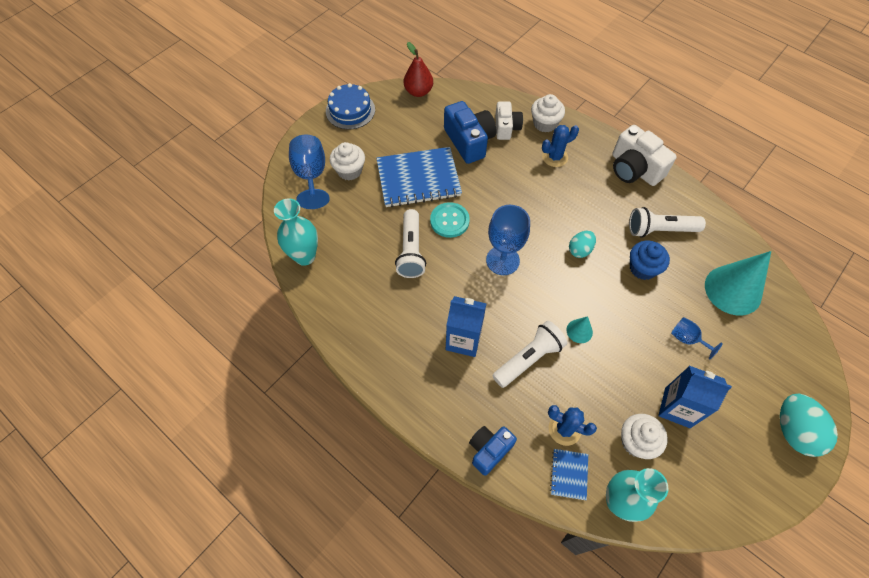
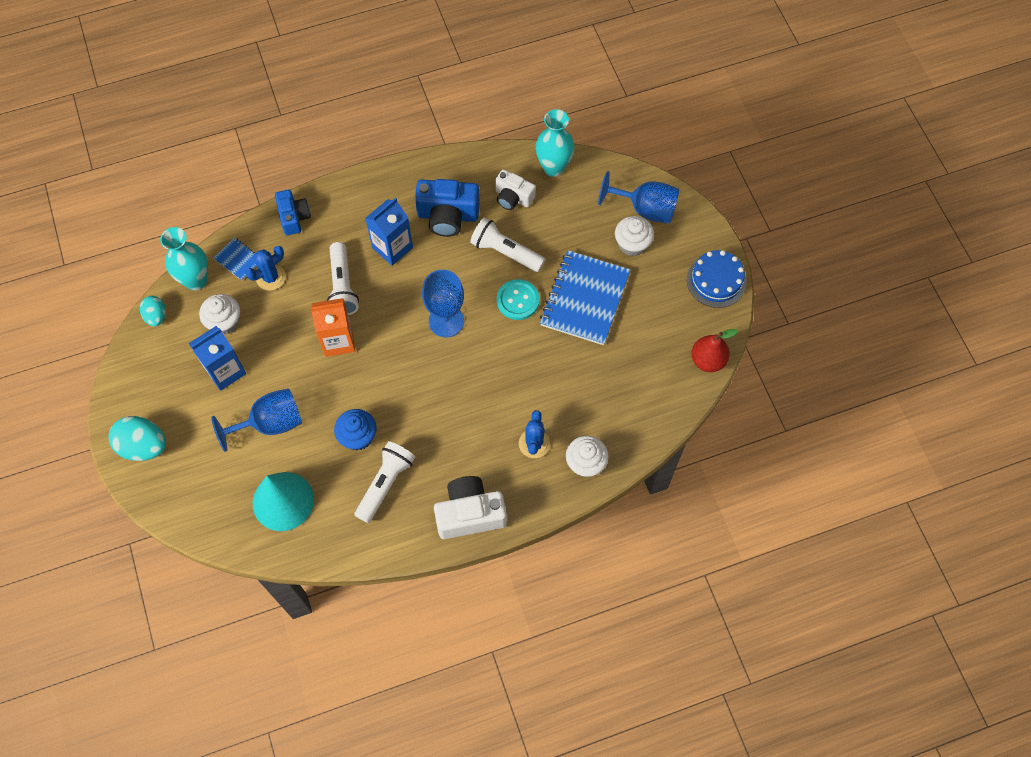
camera: 120 degrees right, 5 degrees up
blue camera [444,101,496,164] -> blue camera moved to [415,179,480,237]
white camera [495,101,523,140] -> white camera moved to [495,169,536,210]
turquoise cone [567,316,593,343] -> orange carton [310,298,355,357]
turquoise egg [569,231,596,258] -> turquoise egg moved to [140,296,166,326]
blue goblet [671,317,723,359] -> blue goblet [211,388,302,452], size x1.80

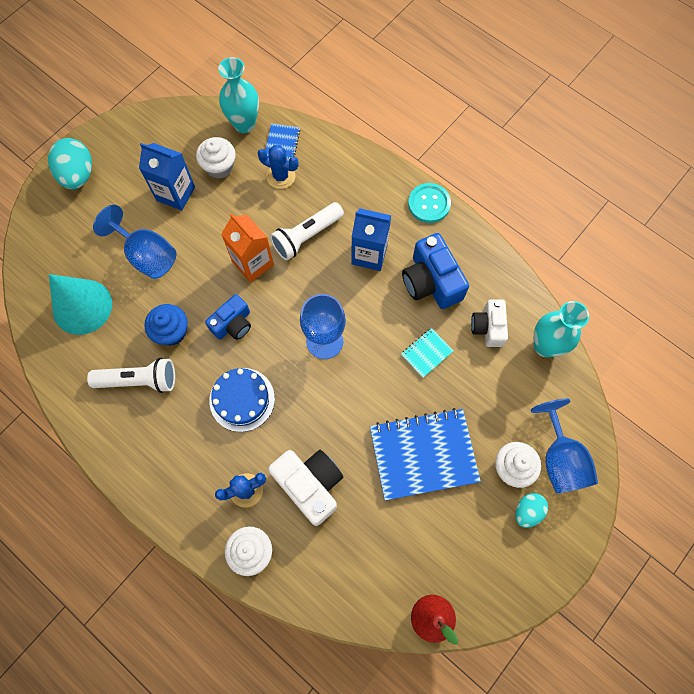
camera: 60 degrees right, 5 degrees up
turquoise egg [140,296,166,326] -> turquoise egg moved to [515,493,548,528]
blue camera [275,190,311,235] -> blue camera moved to [205,294,251,340]
white camera [434,476,507,539] -> white camera moved to [268,450,343,526]
white flashlight [470,217,545,272] -> turquoise notebook [401,328,454,378]
turquoise button [497,279,540,320] -> turquoise button moved to [408,183,451,223]
blue cake [687,250,747,308] -> blue cake moved to [209,368,275,432]

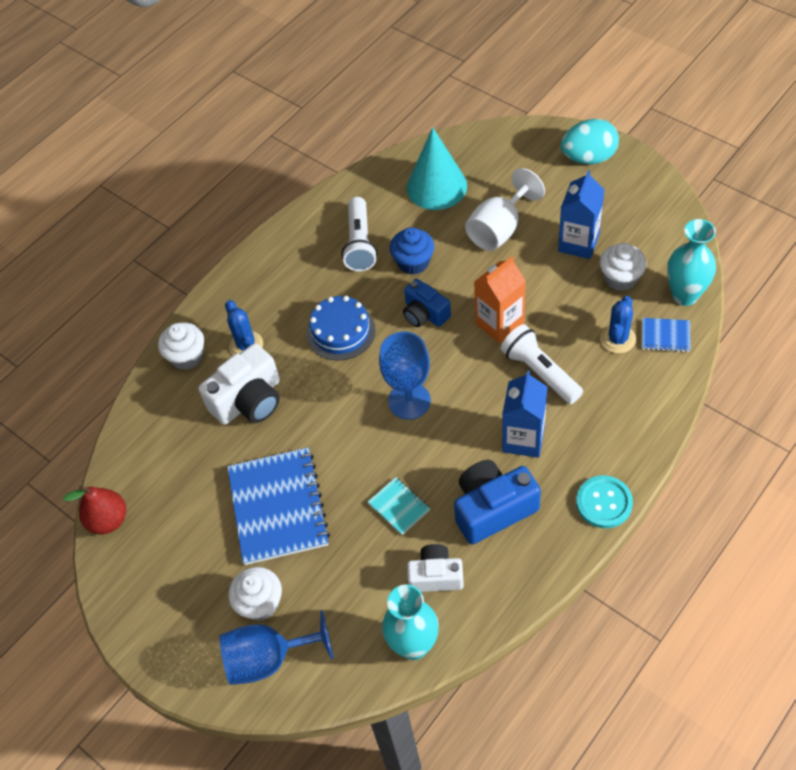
camera: 95 degrees right, 15 degrees down
blue goblet [93,205,177,279] -> white goblet [465,168,545,251]
turquoise egg [515,493,548,528] -> none

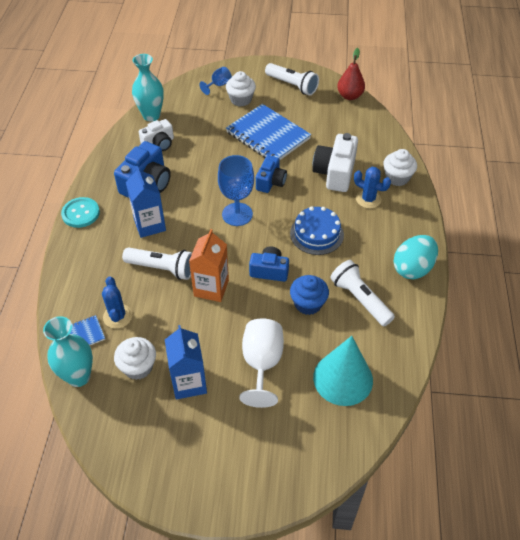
camera: 140 degrees right, 5 degrees down
blue goblet [219,610,334,685] -> blue goblet [199,67,232,95], size x0.55
turquoise notebook [368,477,430,535] -> none
turquoise egg [561,119,619,164] -> turquoise egg moved to [393,235,438,279]
none -> blue camera [256,155,287,193]
none -> white flashlight [265,63,319,96]

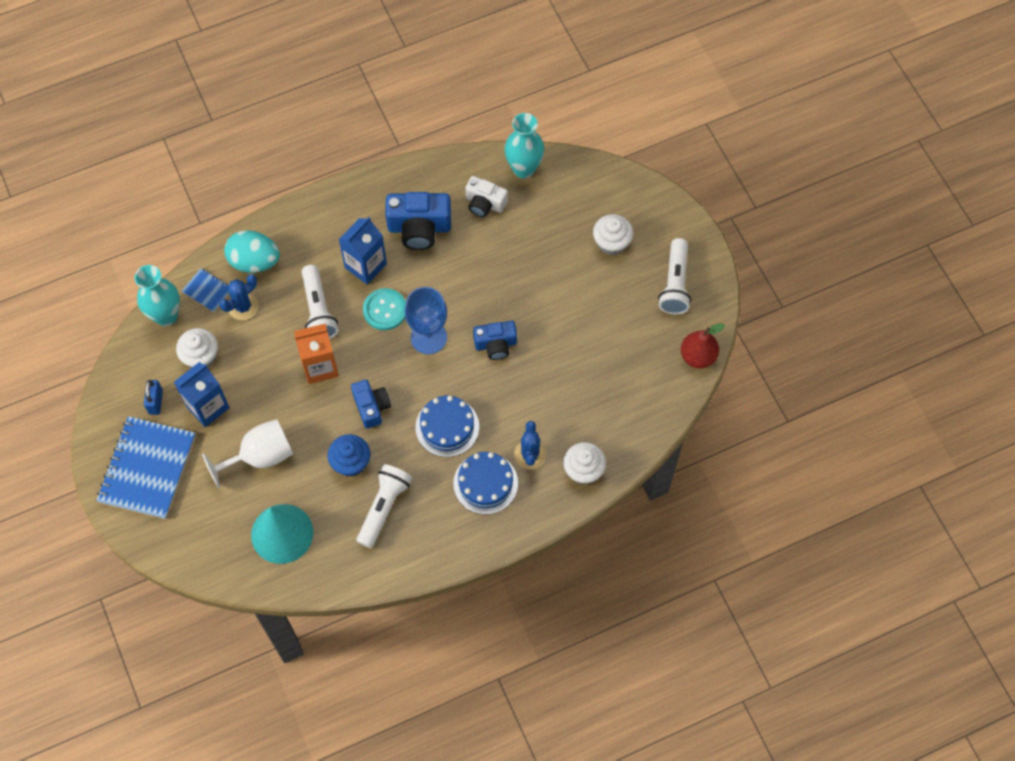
camera: 60 degrees right, 15 degrees up
turquoise button [61,197,100,228] -> turquoise button moved to [363,288,406,330]
blue goblet [199,67,232,95] -> none
blue notebook [226,104,311,160] -> blue notebook moved to [96,416,196,519]
white camera [312,133,358,192] -> none
turquoise egg [393,235,438,279] -> turquoise egg moved to [224,230,280,273]
none -> blue padlock [144,380,163,415]
none -> blue cake [453,452,518,515]

